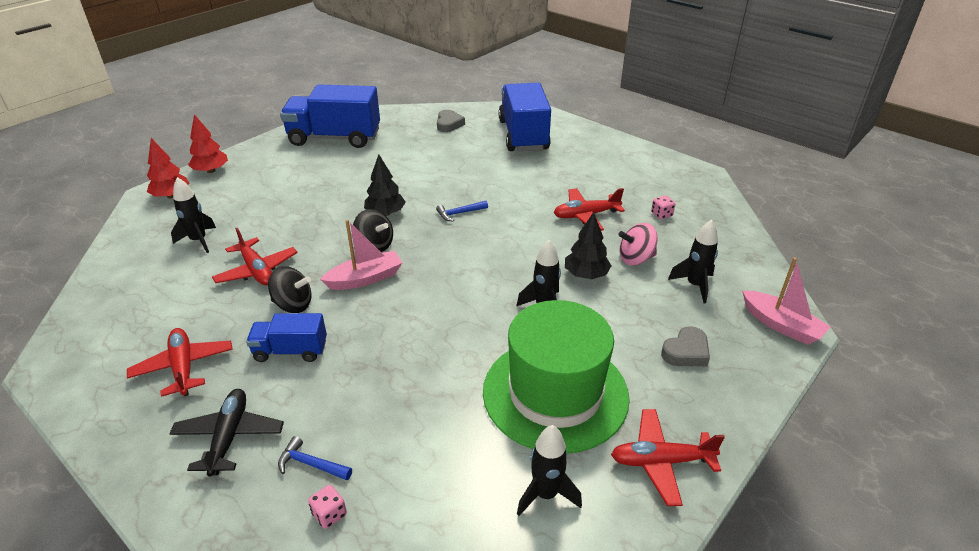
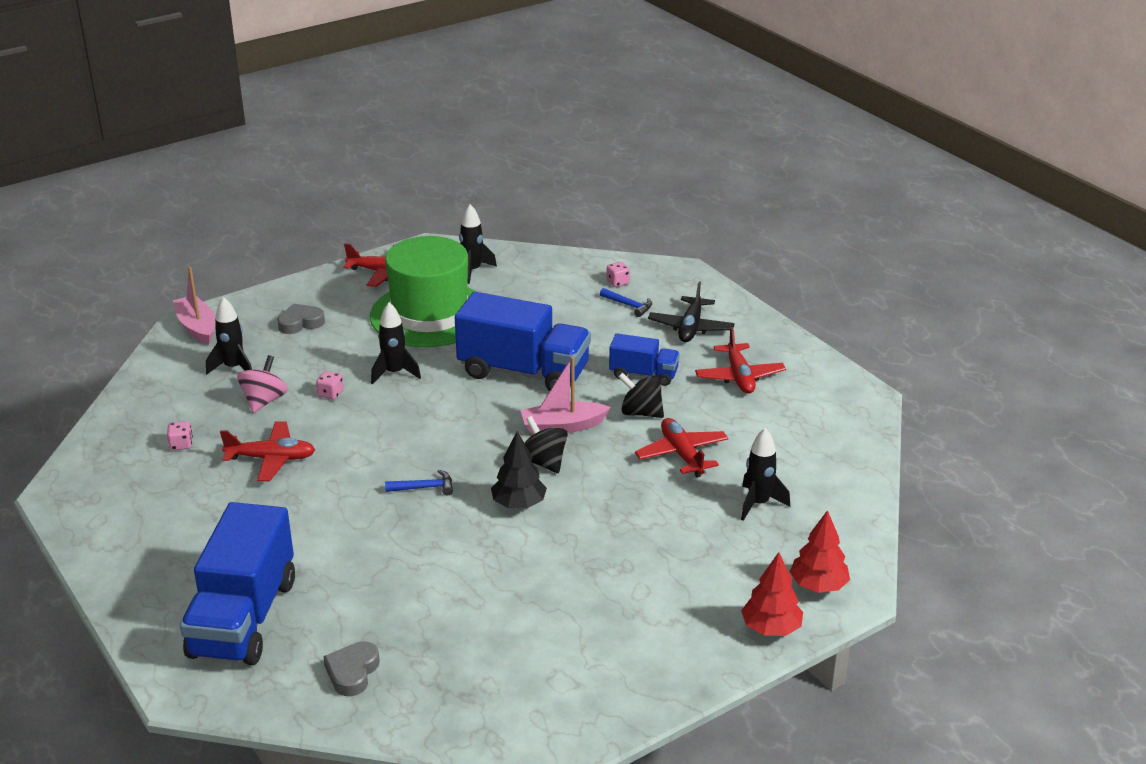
camera: 165 degrees left, 5 degrees down
blue truck [280,84,380,148] -> blue truck moved to [455,292,591,391]
black tree [565,212,611,279] -> pink dice [316,371,343,400]
pink spinning top [618,223,658,266] -> pink spinning top turned 75 degrees counterclockwise [237,355,288,413]

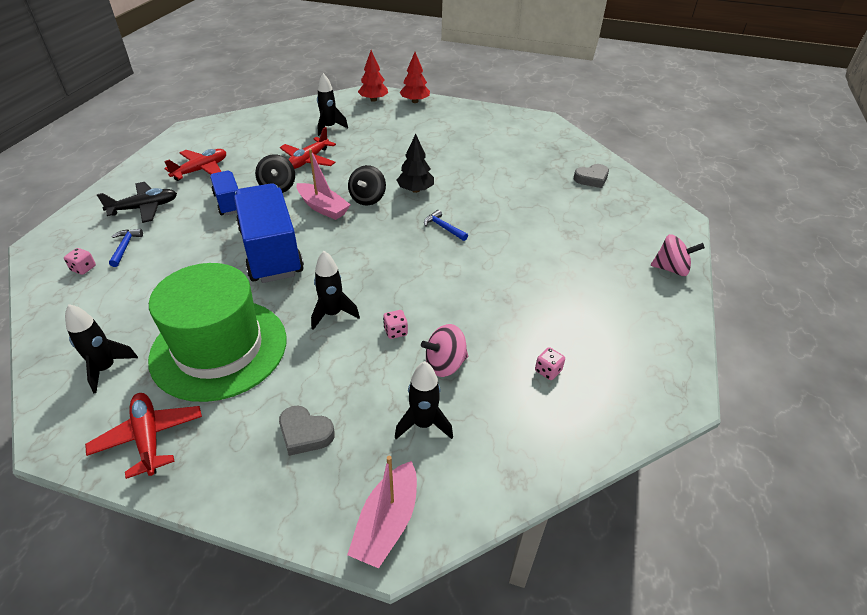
camera: 130 degrees left, 10 degrees up
blue truck [180,502,295,665] -> none
red plane [220,421,315,481] -> none
none -> pink spinning top [651,234,705,276]

